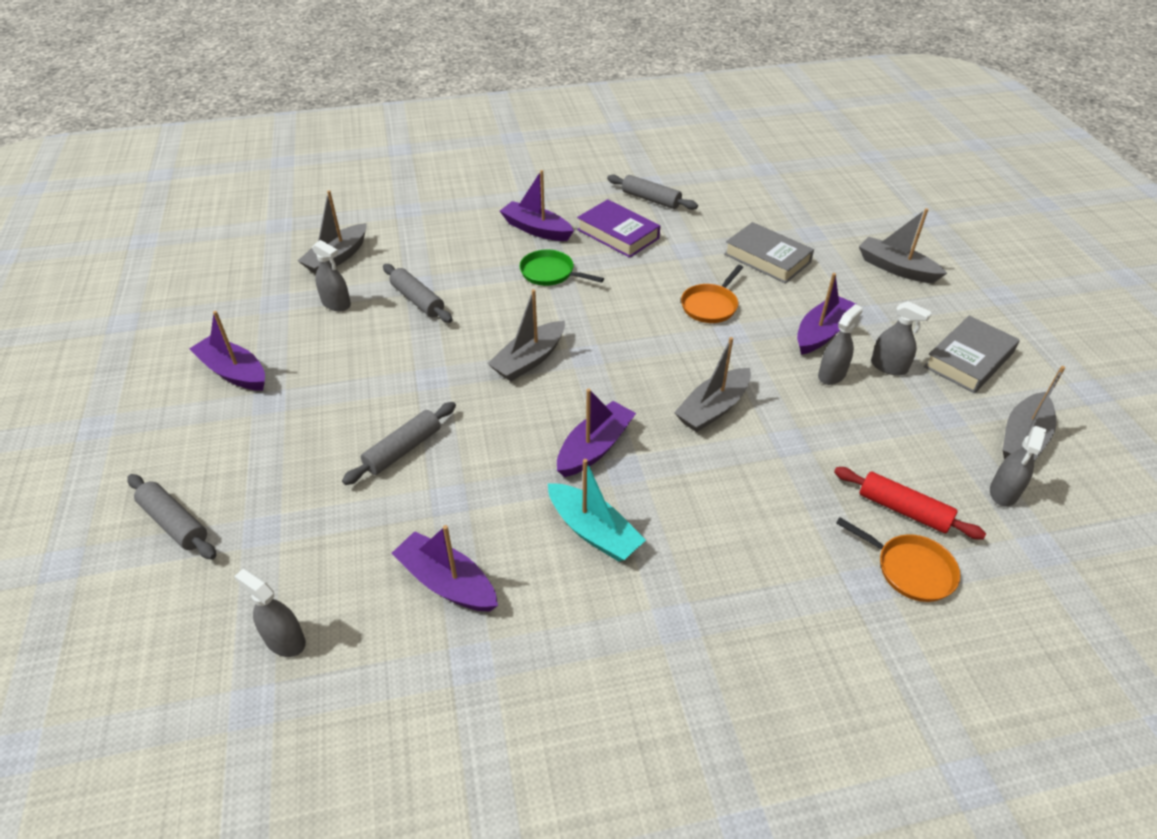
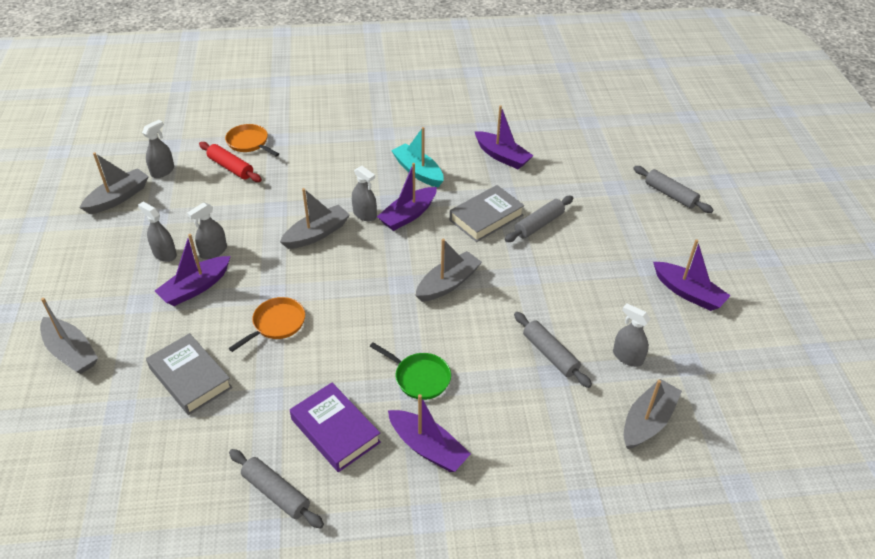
camera: 175 degrees left, 0 degrees up
grey spray bottle [234,569,306,657] -> grey spray bottle moved to [352,166,377,221]
grey book [924,316,1020,393] -> grey book moved to [450,185,525,242]

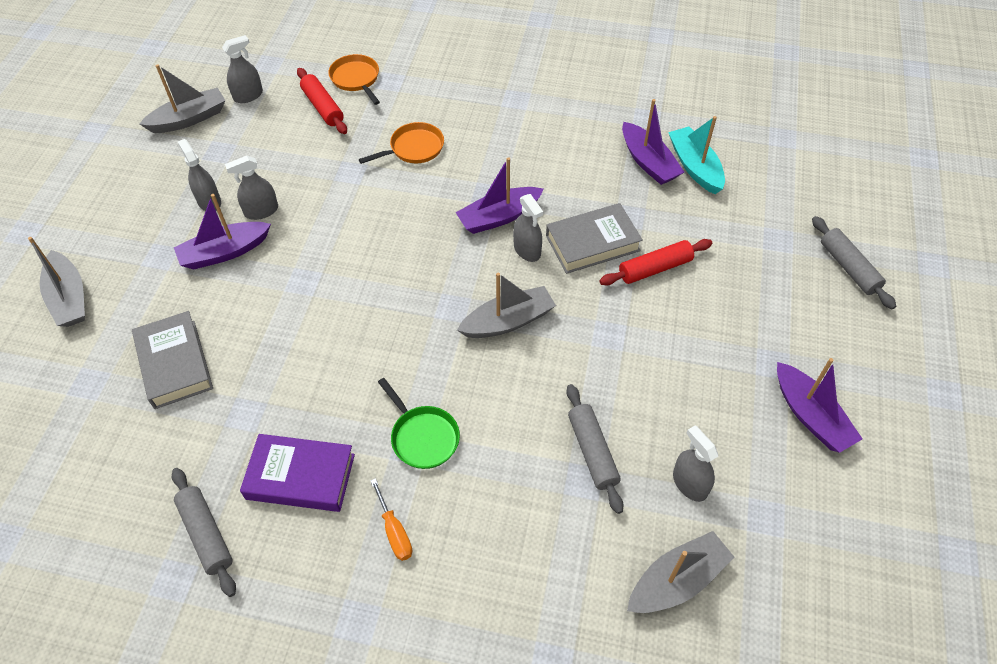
camera: 20 degrees right, 10 degrees up
orange pan [229,297,305,352] -> orange pan moved to [359,122,444,164]
grey boat [280,188,350,249] -> none
purple book [290,383,381,472] -> purple book turned 60 degrees counterclockwise [240,434,355,512]
grey spray bottle [352,166,377,221] -> grey spray bottle moved to [513,194,543,262]
purple boat [388,394,471,472] -> orange screwdriver [370,478,412,561]
turquoise boat [391,127,443,187] -> turquoise boat moved to [668,116,725,194]
grey rolling pin [505,196,573,242] -> red rolling pin [599,239,712,286]

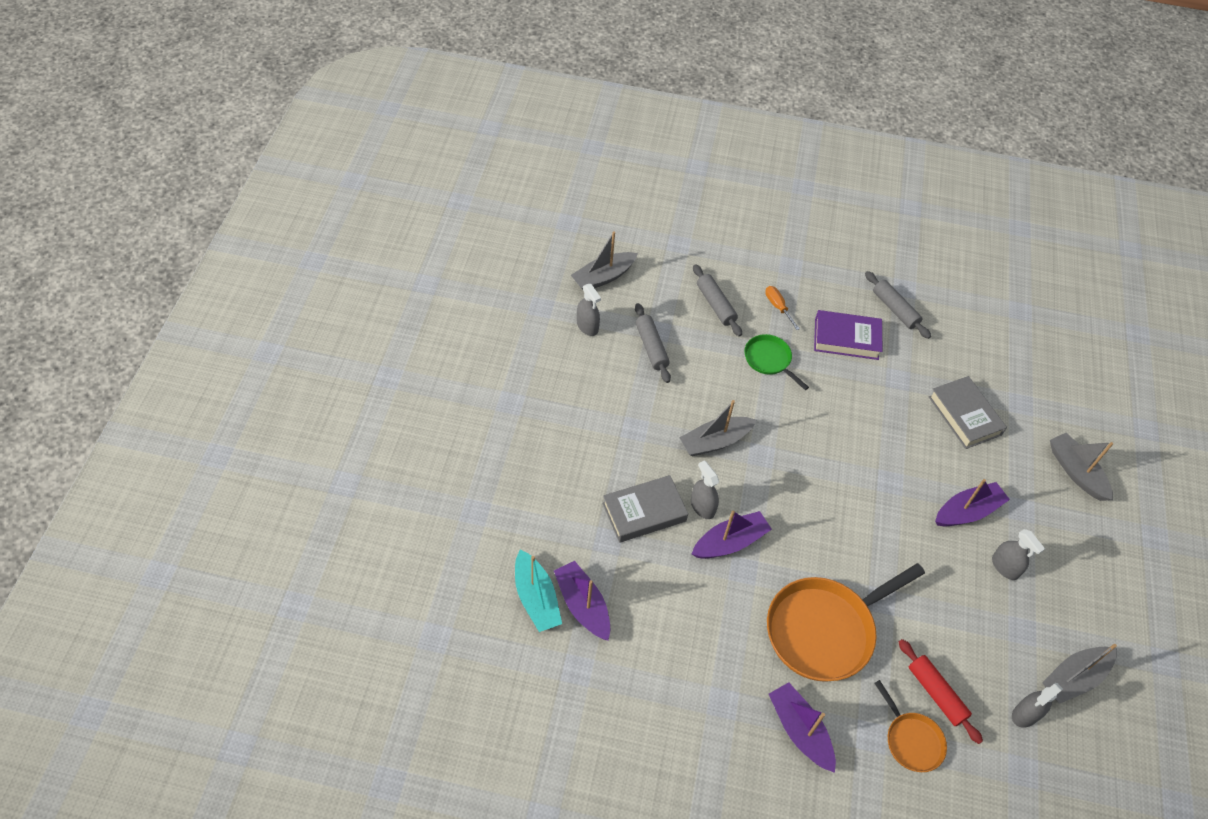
camera: 175 degrees right, 0 degrees up
grey spray bottle [225,156,278,220] -> none
orange pan [359,122,444,164] -> orange pan [767,563,925,682], size x1.94
red rolling pin [599,239,712,286] -> none
purple boat [777,358,862,453] -> purple boat moved to [769,682,836,773]
grey rolling pin [812,216,896,309] -> grey rolling pin moved to [693,264,742,337]

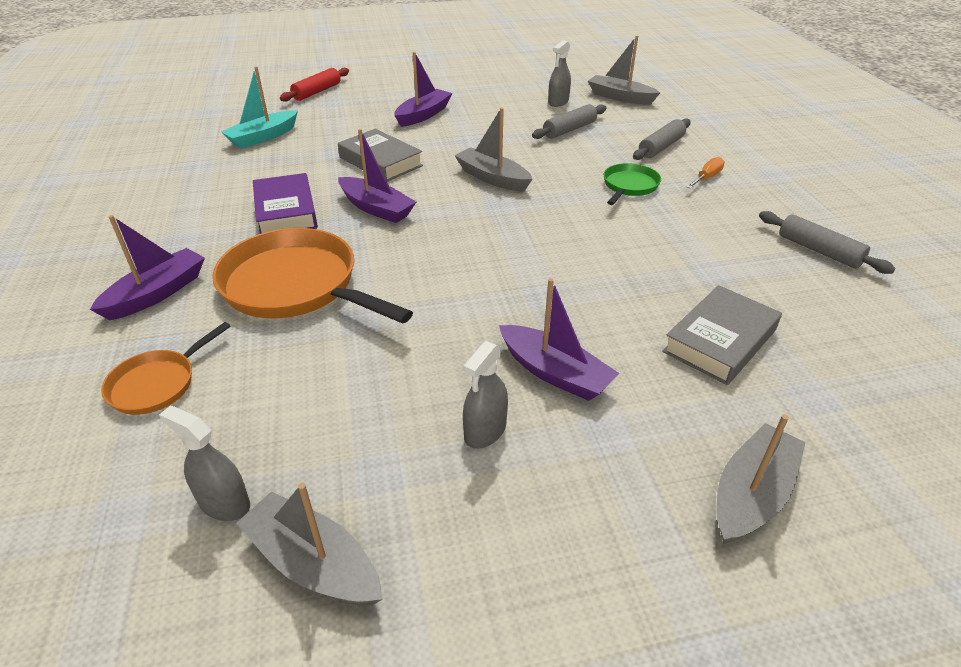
camera: 70 degrees right, 15 degrees down
purple boat [554,561,611,641] -> purple boat moved to [394,52,452,127]
grey spray bottle [691,460,719,519] -> none
purple book [814,310,883,360] -> purple book moved to [253,173,318,234]
grey rolling pin [865,271,931,339] -> grey rolling pin turned 75 degrees counterclockwise [759,211,896,274]
red rolling pin [899,639,983,744] -> red rolling pin moved to [280,68,349,102]

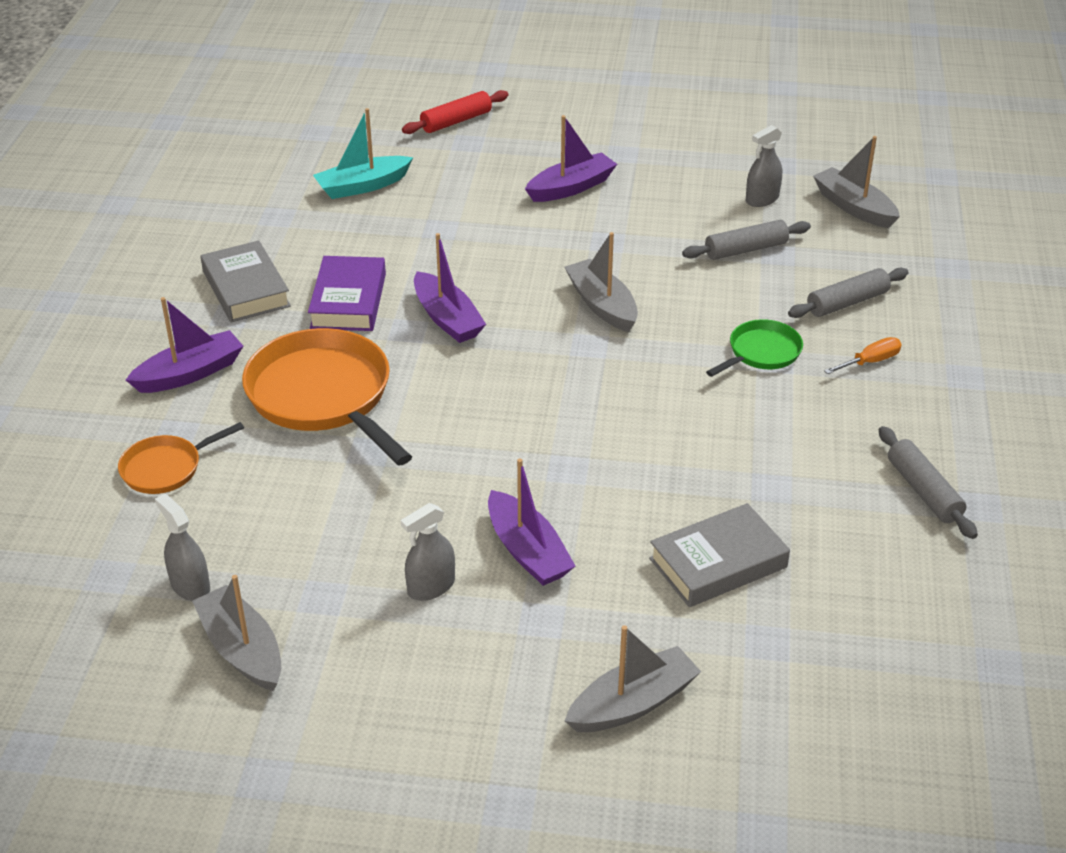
camera: 20 degrees right, 0 degrees up
grey book [338,129,423,182] -> grey book moved to [201,240,291,323]

